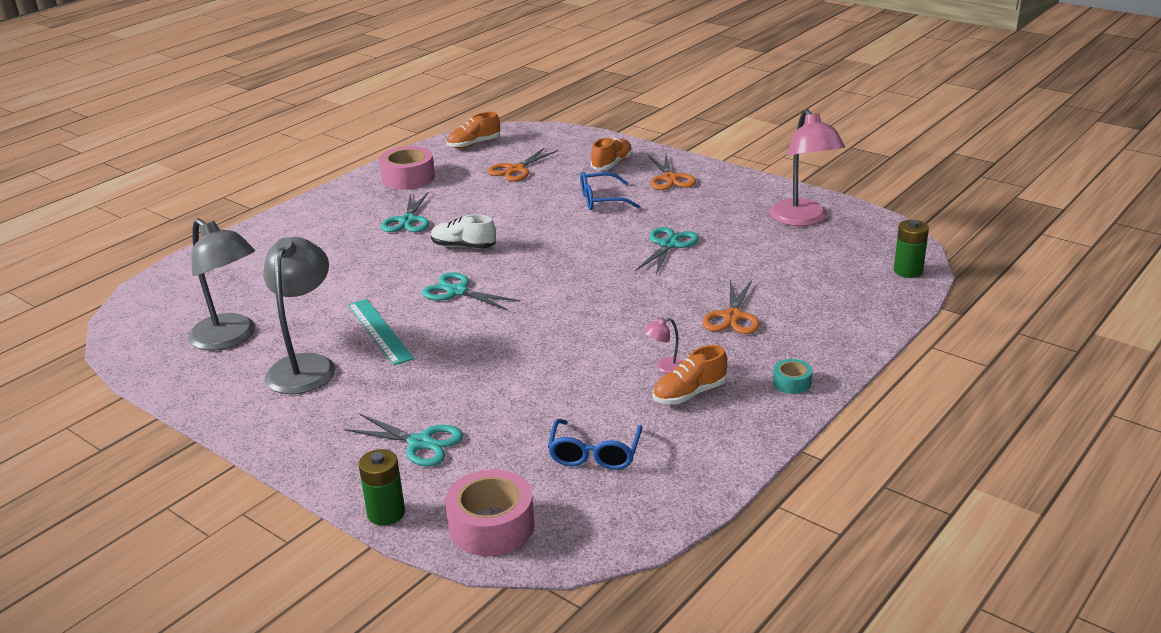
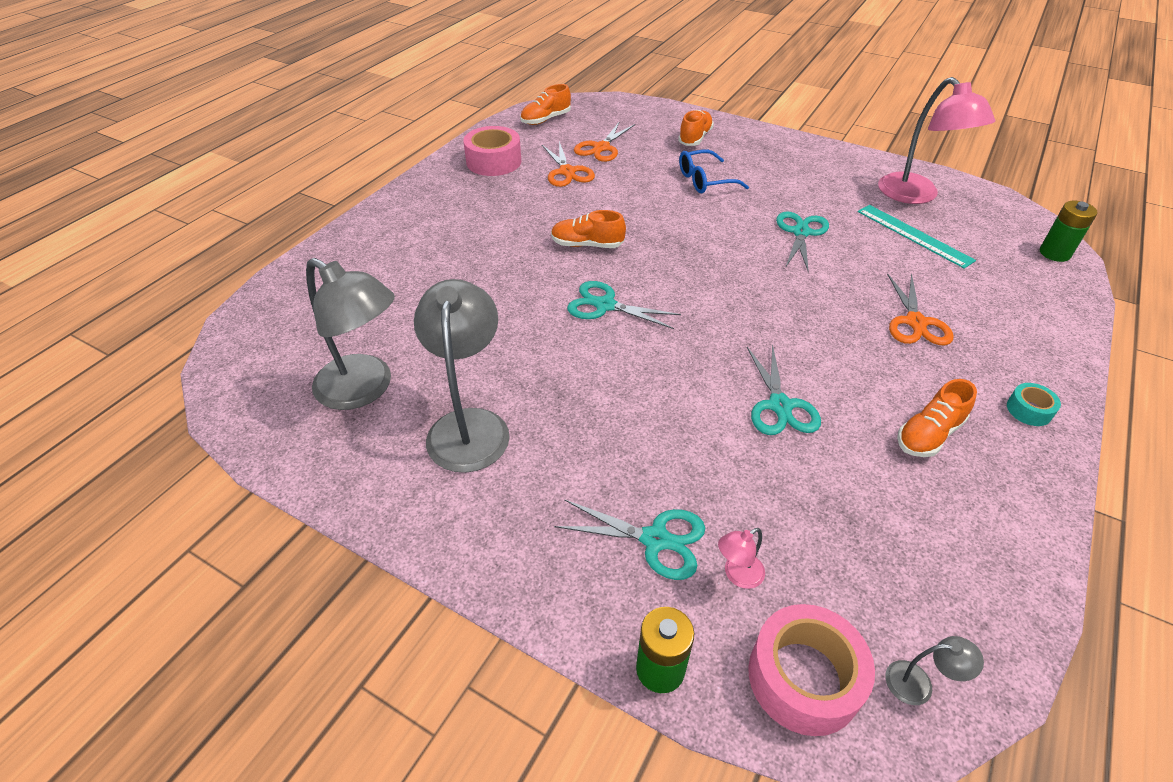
camera: 10 degrees left, 15 degrees up
turquoise ruler [348,299,414,365] -> turquoise ruler moved to [858,205,976,269]
turquoise scissors [381,192,429,232] -> turquoise scissors moved to [747,344,821,435]
white shoe [431,214,496,249] -> orange shoe [551,210,626,248]
blue glasses [548,419,643,470] -> none
pink lamp [644,318,683,374] -> pink lamp moved to [718,528,765,589]
orange scissors [649,154,696,190] -> orange scissors moved to [542,141,595,187]
none -> grey lamp [885,636,984,705]

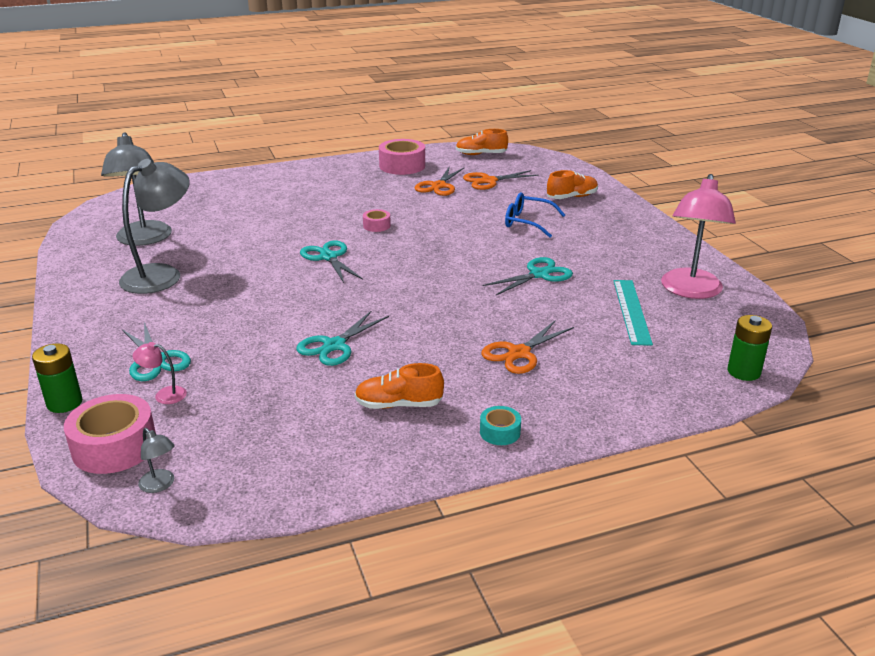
camera: 40 degrees right, 15 degrees down
orange shoe [551,210,626,248] -> pink tape [363,209,391,232]

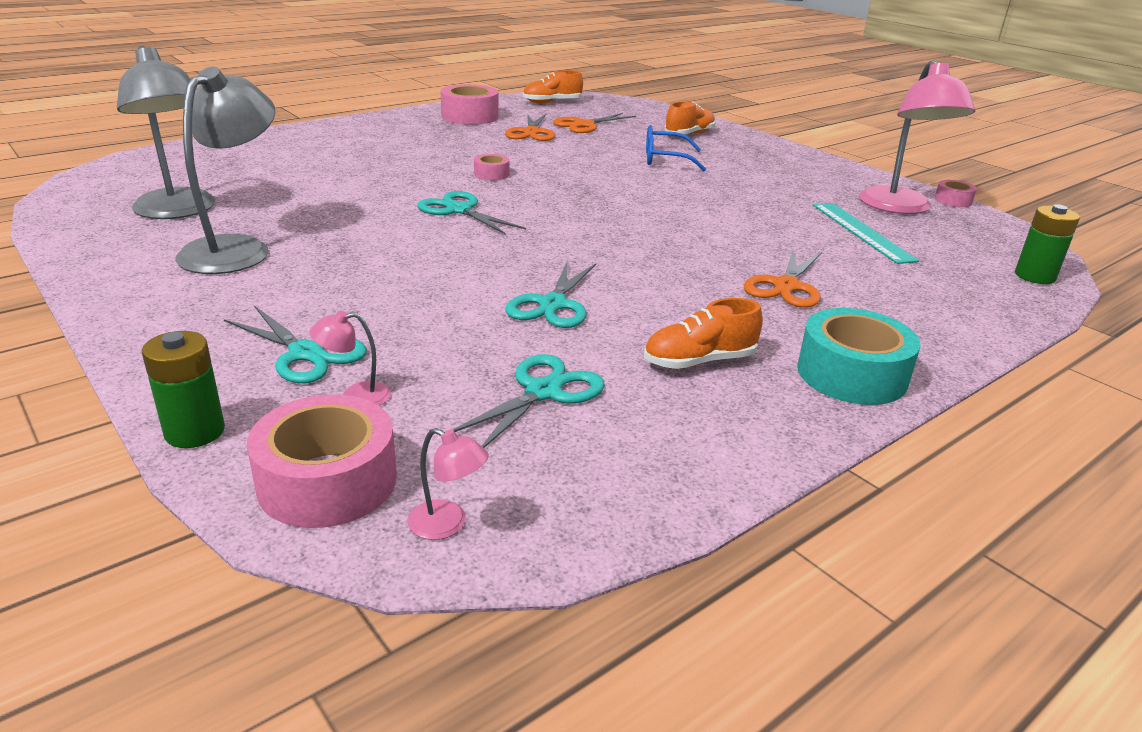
camera: 20 degrees left, 0 degrees up
grey lamp [138,428,175,493] -> pink lamp [407,428,489,540]
turquoise tape [480,406,521,445] -> turquoise tape [797,308,920,405], size x1.95
turquoise scissors [483,257,573,295] -> turquoise scissors moved to [453,354,605,448]
none -> pink tape [935,180,977,207]

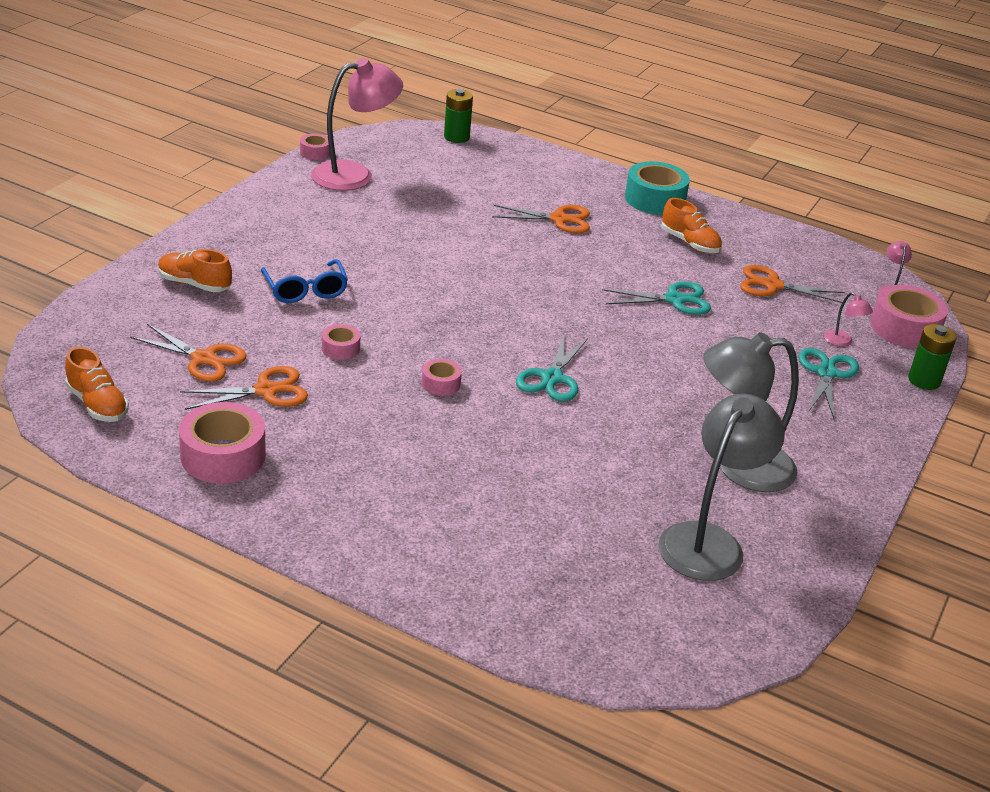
camera: 115 degrees left, 5 degrees up
turquoise scissors [453,354,605,448] -> orange scissors [740,265,845,303]
turquoise ruler [813,203,919,264] -> none
none -> pink tape [322,324,360,360]

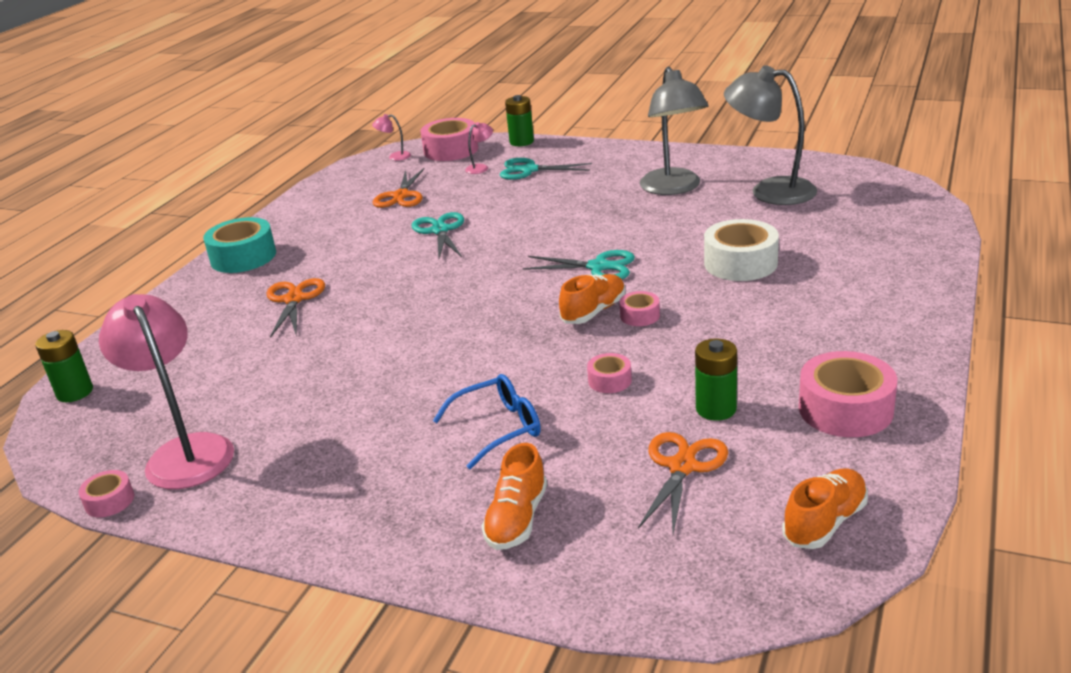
camera: 90 degrees left, 5 degrees down
orange scissors [180,366,308,410] -> green battery [695,338,737,421]
orange shoe [661,198,722,253] -> orange shoe moved to [559,274,626,324]
none -> white tape [704,219,779,281]

